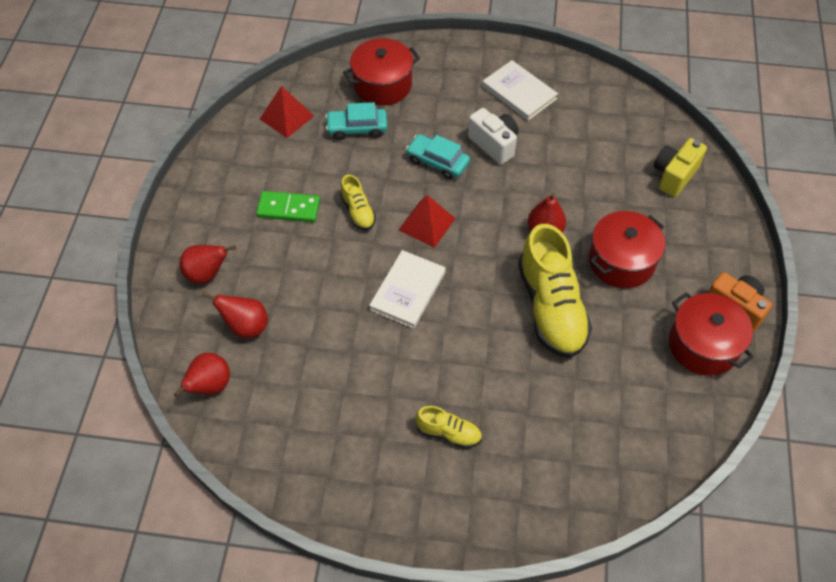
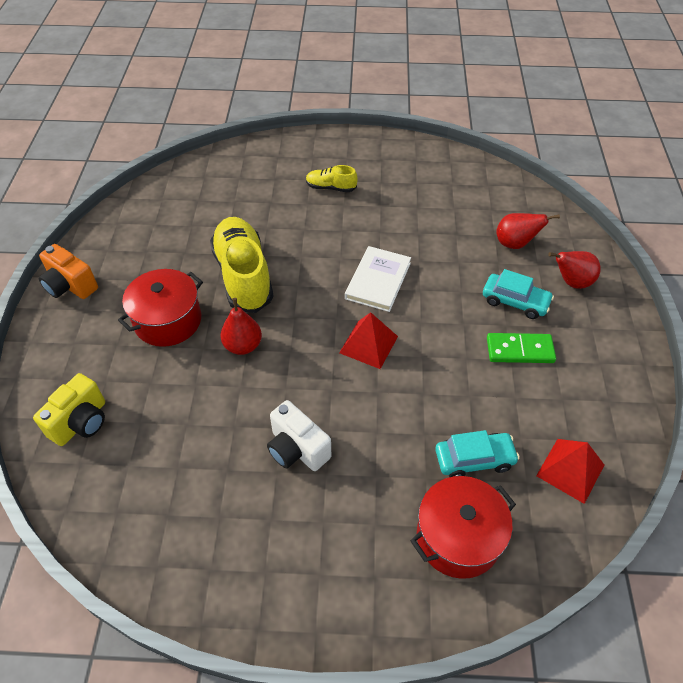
camera: 175 degrees right, 5 degrees down
red pear [174,353,230,397] -> none
yellow shoe [340,175,376,230] -> none
turquoise car [406,134,470,180] -> turquoise car moved to [483,269,554,319]
white book [482,60,558,121] -> none
red pot [669,292,754,376] -> none

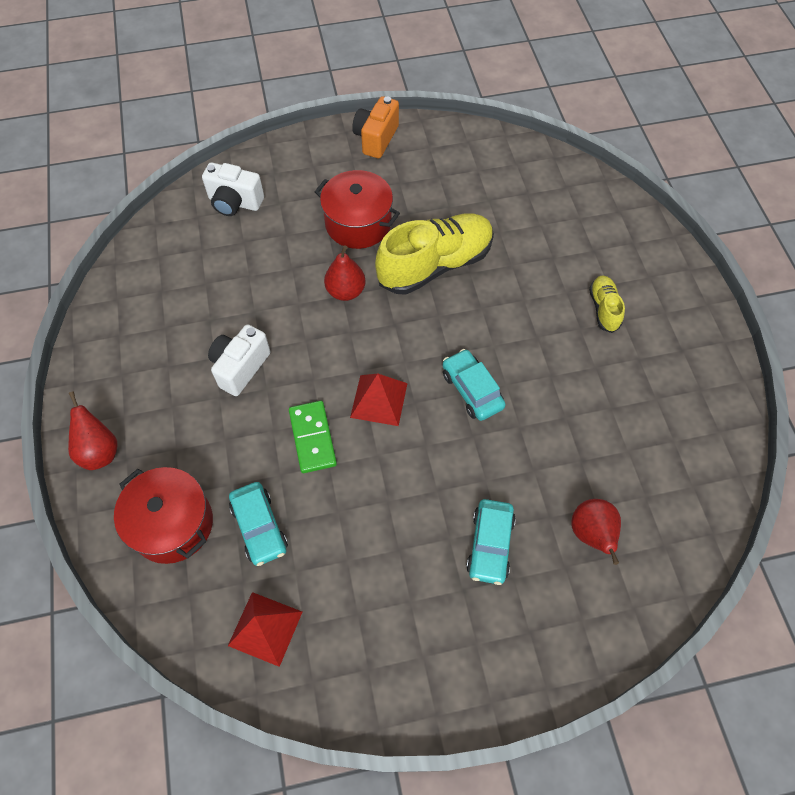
camera: 75 degrees right, 10 degrees up
yellow camera [33,373,105,446] -> white camera [202,162,264,216]
white book [345,246,411,312] -> turquoise car [442,349,506,421]
green domino [487,333,556,363] -> green domino moved to [289,401,337,473]
red pear [548,251,600,289] -> red pear moved to [68,392,117,470]

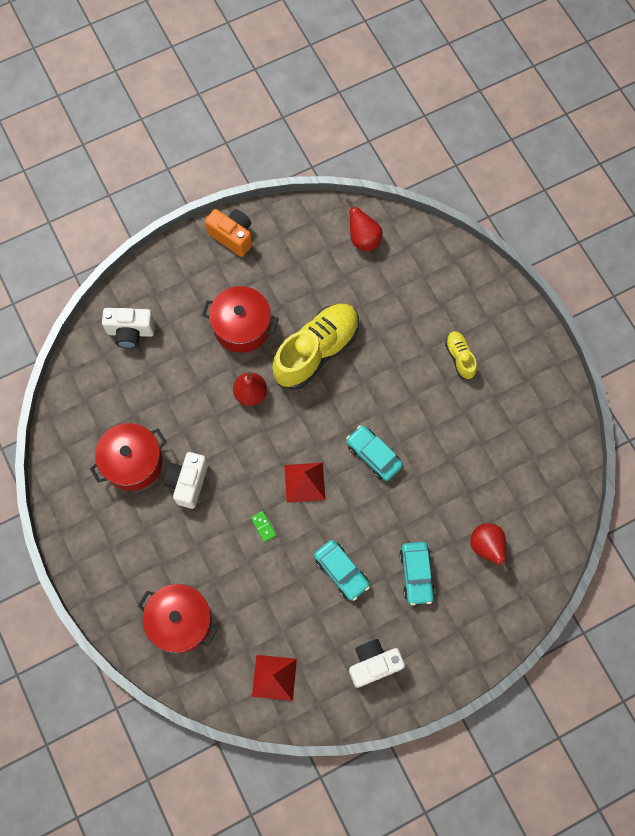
camera: 15 degrees left, 10 degrees up
red pear [68,392,117,470] -> red pear moved to [345,198,382,251]
turquoise car [229,482,288,566] -> turquoise car moved to [314,540,370,601]
green domino [289,401,337,473] -> green domino [251,511,276,542], size x0.51
orange camera [352,96,399,158] -> orange camera turned 120 degrees clockwise [205,209,252,257]
none -> red pot [90,423,167,491]
none -> white camera [349,639,405,688]

